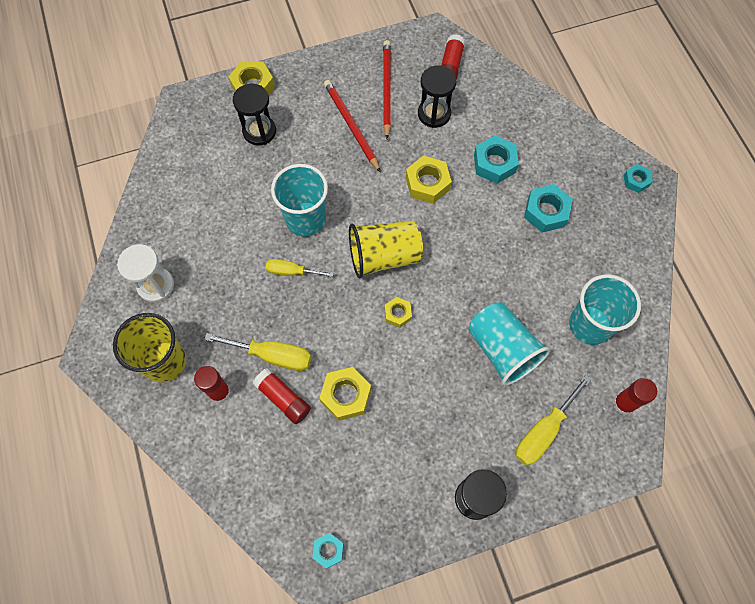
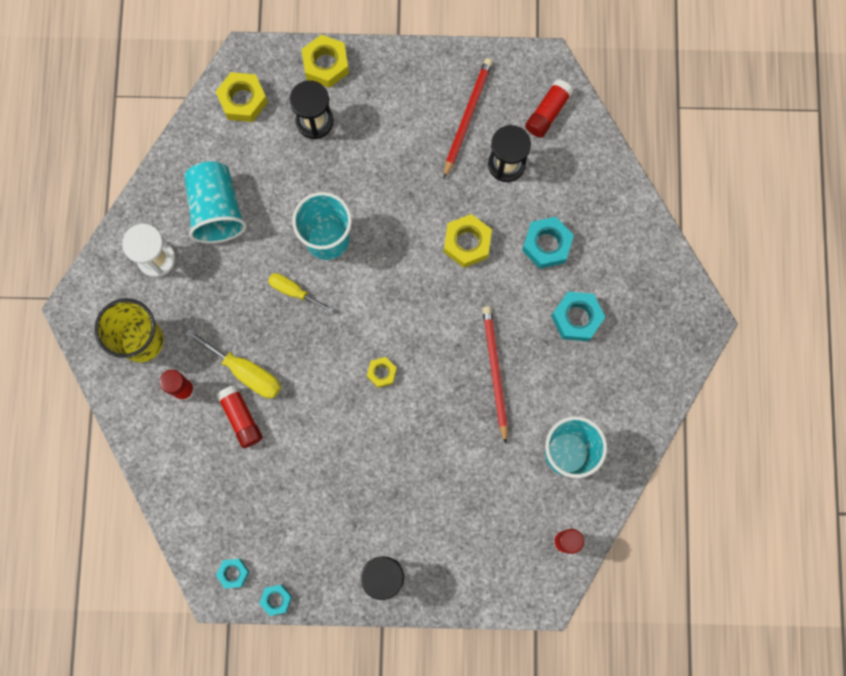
camera: 20 degrees right, 10 degrees up
yellow nut [319,367,371,421] -> yellow nut moved to [215,72,268,122]
red pencil [324,80,380,172] -> red pencil moved to [482,306,508,444]
yellow cup [349,221,423,278] -> none
turquoise cup [468,302,550,386] -> turquoise cup moved to [184,161,247,243]
yellow screwdriver [515,374,592,466] -> none
turquoise nut [624,164,653,193] -> turquoise nut moved to [259,584,292,616]

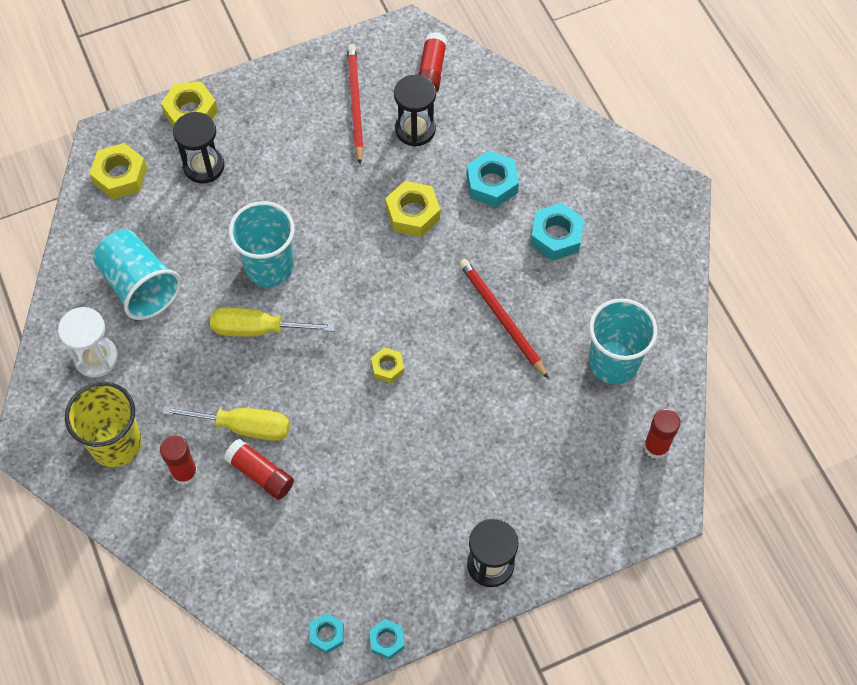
camera: 25 degrees left, 15 degrees down
yellow screwdriver [268,273,333,313] -> yellow screwdriver [210,307,335,337], size x1.53

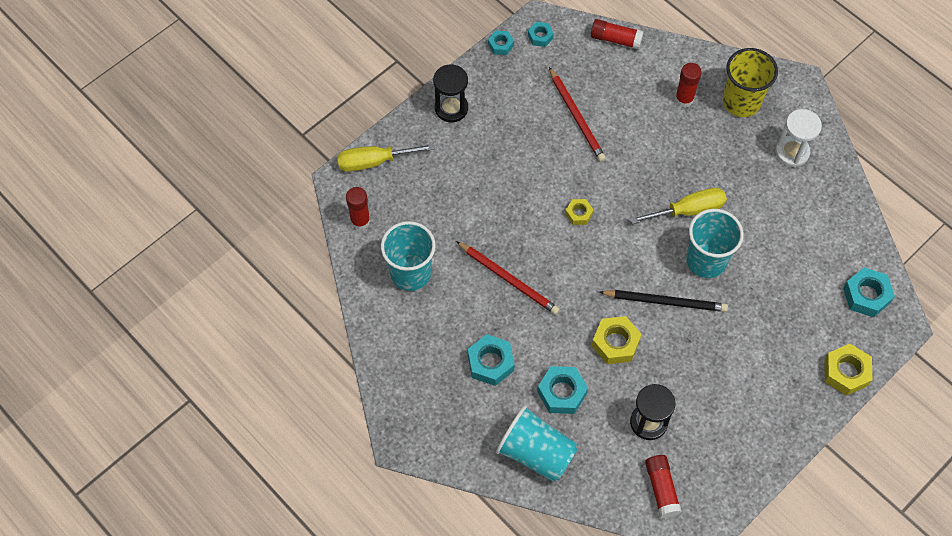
camera: 160 degrees right, 0 degrees up
yellow nut [90,143,147,199] -> turquoise nut [843,267,895,317]
turquoise cup [93,230,181,320] -> turquoise cup moved to [496,405,578,482]
yellow screwdriver [162,406,290,441] -> yellow screwdriver moved to [337,143,435,172]
black hourglass [173,112,224,184] -> none
red glue stick [224,439,294,500] -> red glue stick moved to [590,19,644,50]
red pencil [347,44,364,164] -> red pencil moved to [549,67,606,162]
none -> black pencil [599,290,728,312]

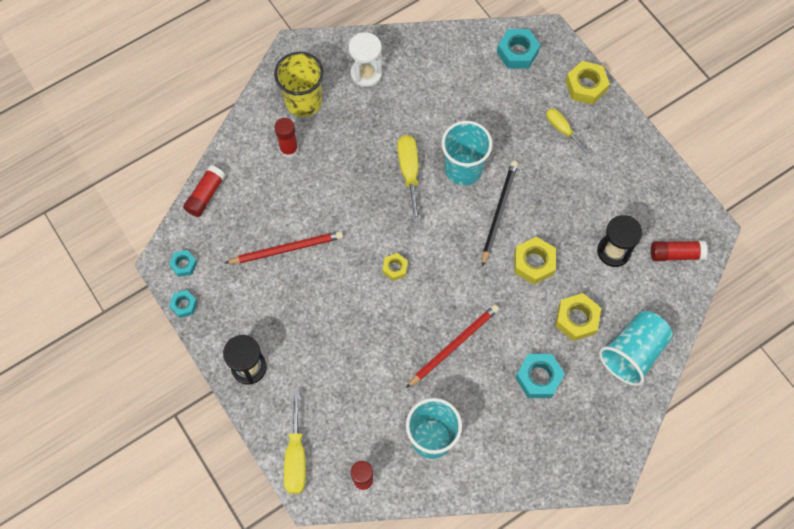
camera: 80 degrees left, 5 degrees up
turquoise nut [537,366,588,414] -> yellow nut [555,293,601,341]
none -> yellow screwdriver [546,108,590,154]

